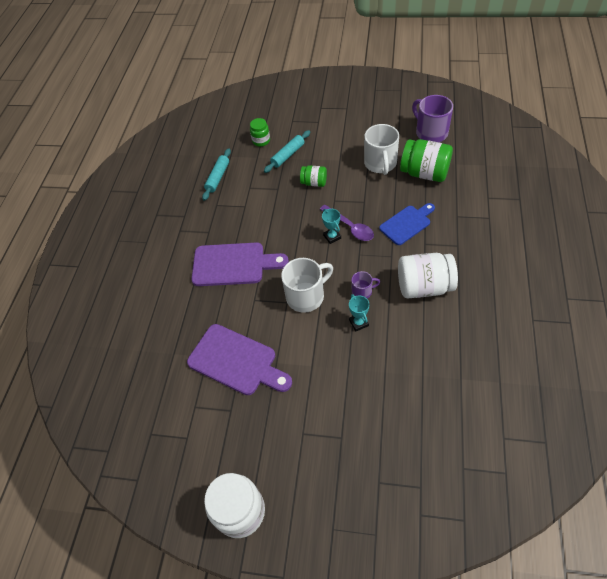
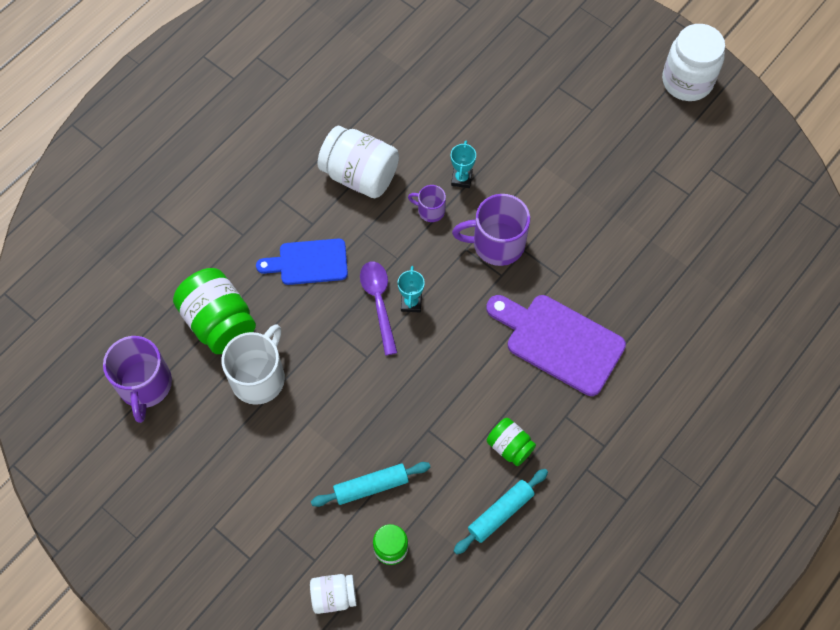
camera: 155 degrees left, 10 degrees up
purple cutting board [187,324,292,395] -> none
white mug [281,258,333,313] -> purple mug [452,194,530,266]
green jar [300,165,327,187] -> green jar moved to [487,418,536,466]
none -> white jar [310,574,357,614]

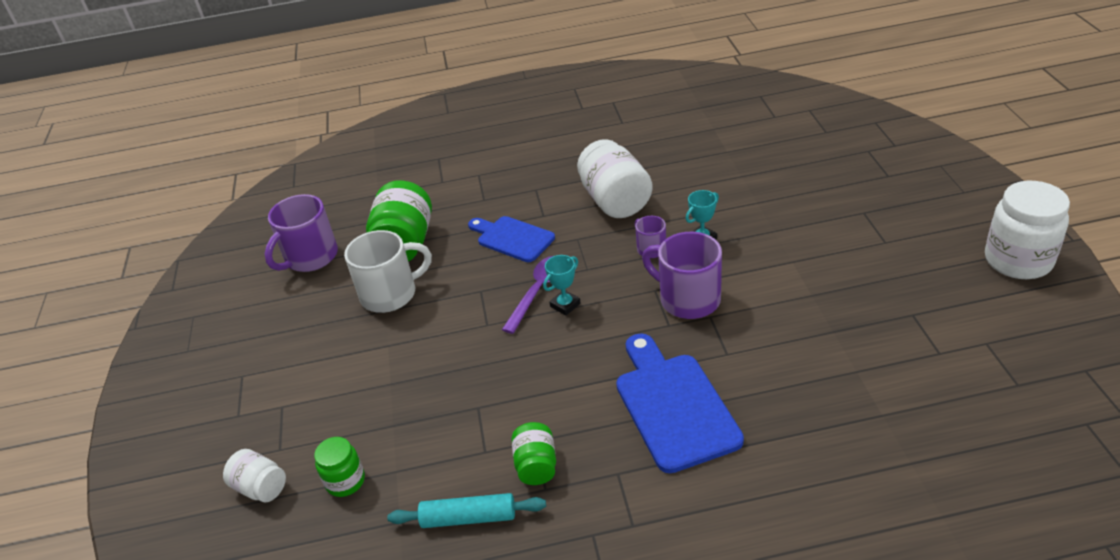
camera: 45 degrees right, 25 degrees down
turquoise rolling pin [311,462,430,507] -> none
purple cutting board [486,295,626,396] -> blue cutting board [616,333,744,473]

